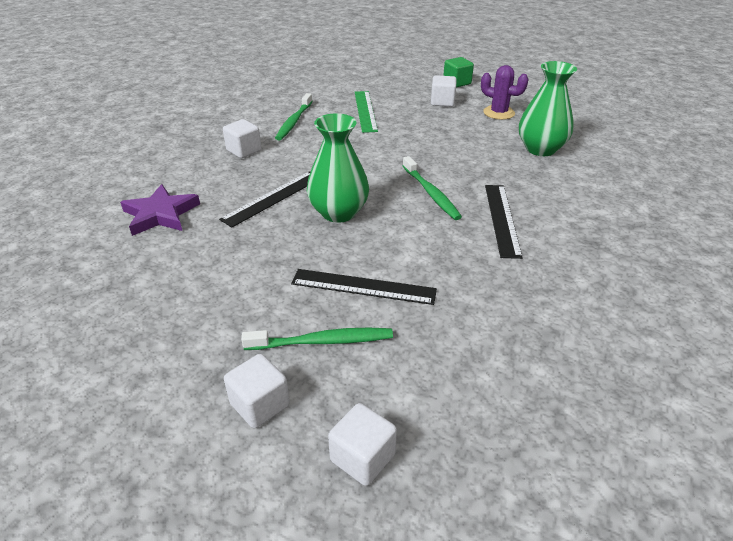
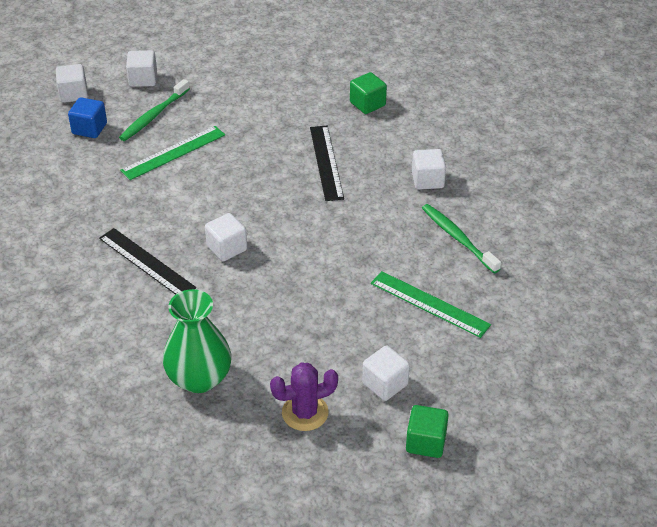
camera: 130 degrees right, 5 degrees up
purple star [120,184,200,236] -> green cube [350,72,387,114]
black ruler [291,269,437,305] -> green ruler [120,126,225,180]
green vase [307,113,369,223] -> none
green toothbrush [403,156,462,220] -> white cube [205,213,247,262]
none -> blue cube [68,97,107,138]

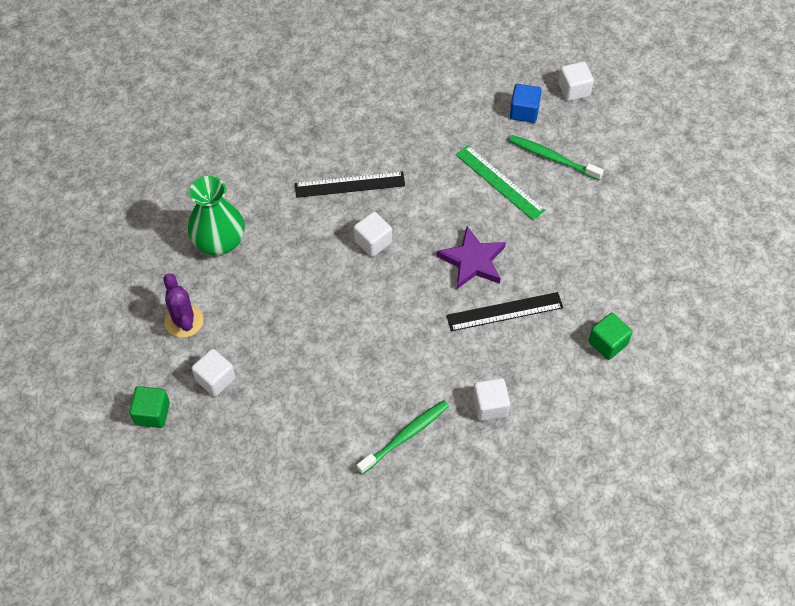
camera: 85 degrees right, 15 degrees up
black ruler [99,228,196,295] -> black ruler turned 45 degrees clockwise [295,171,405,198]
white cube [126,50,157,87] -> none
green ruler [371,271,491,338] -> none
none -> purple star [437,226,506,289]

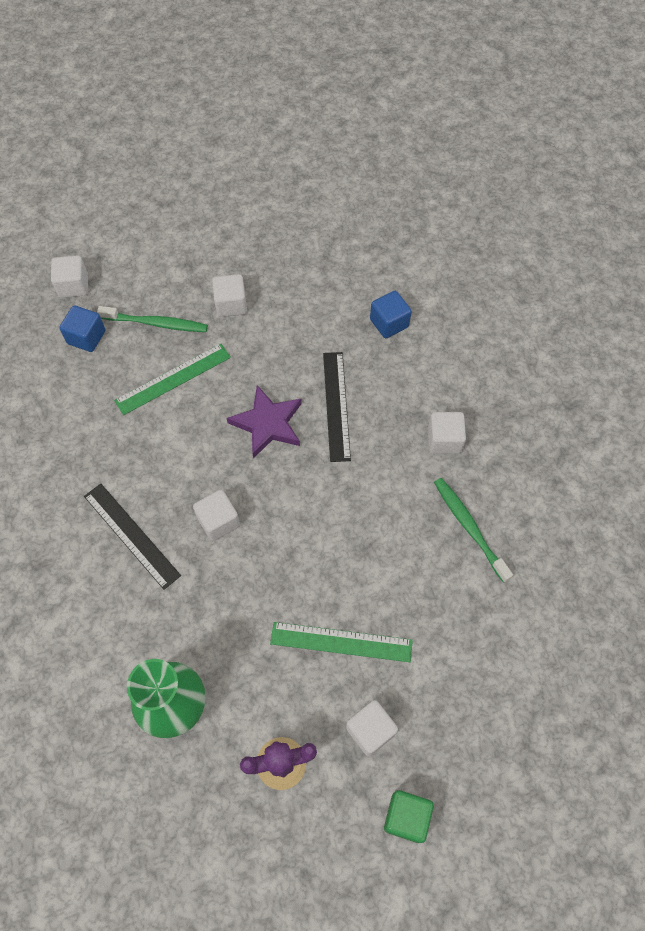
camera: 80 degrees left, 5 degrees up
black ruler [295,171,405,198] -> black ruler turned 45 degrees counterclockwise [84,483,181,590]
green toothbrush [509,135,604,180] -> green toothbrush turned 120 degrees counterclockwise [97,306,208,332]
green cube [588,313,632,360] -> blue cube [370,291,412,338]
none -> white cube [212,274,247,317]
none -> green ruler [270,622,413,662]

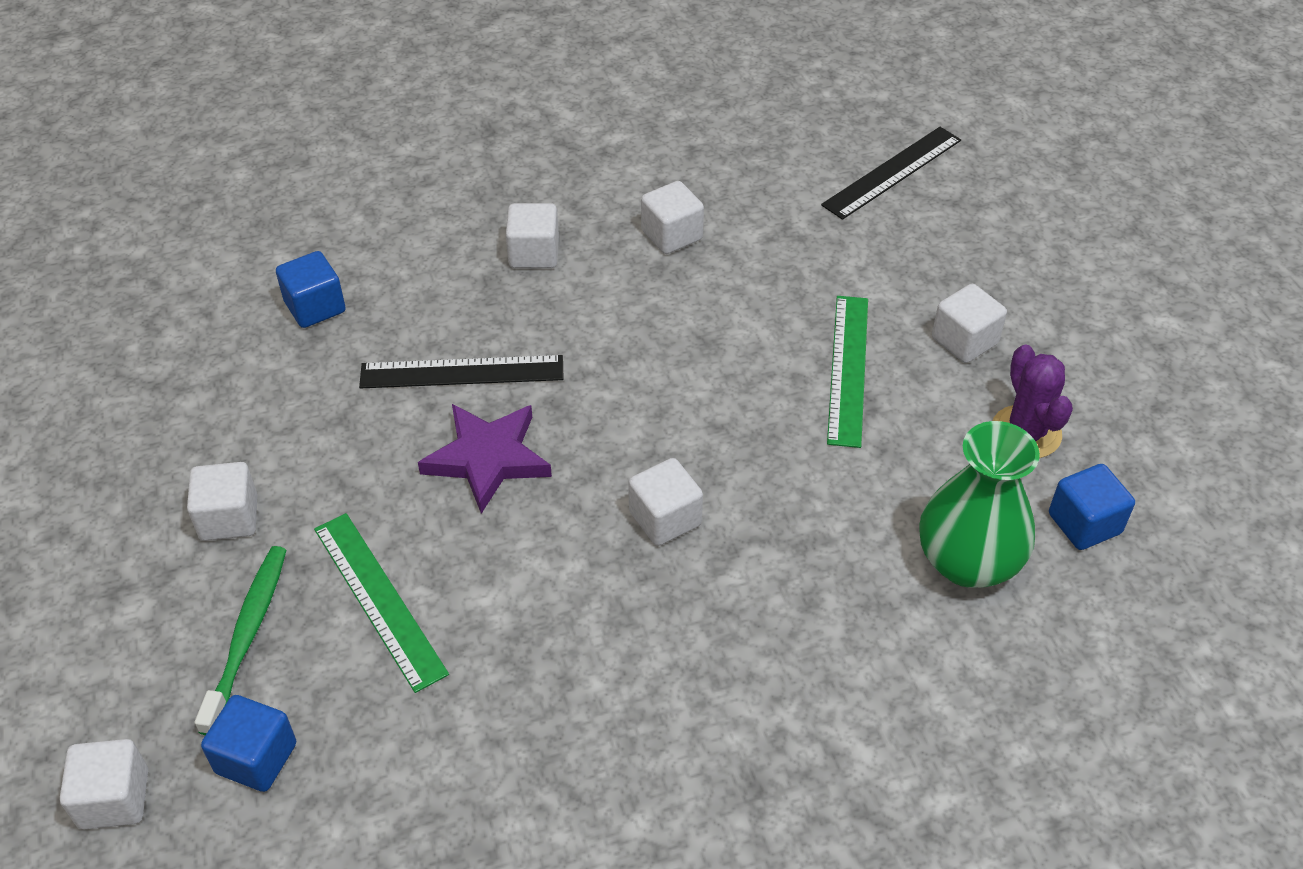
camera: 90 degrees left, 15 degrees down
black ruler [84,483,181,590] -> black ruler moved to [821,127,961,220]
green cube [384,790,434,843] -> none
green toothbrush [434,478,513,583] -> white cube [641,181,704,254]
none -> blue cube [1049,464,1135,550]

